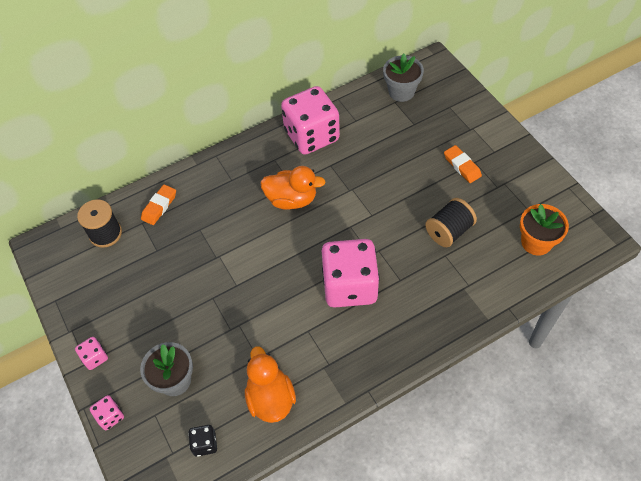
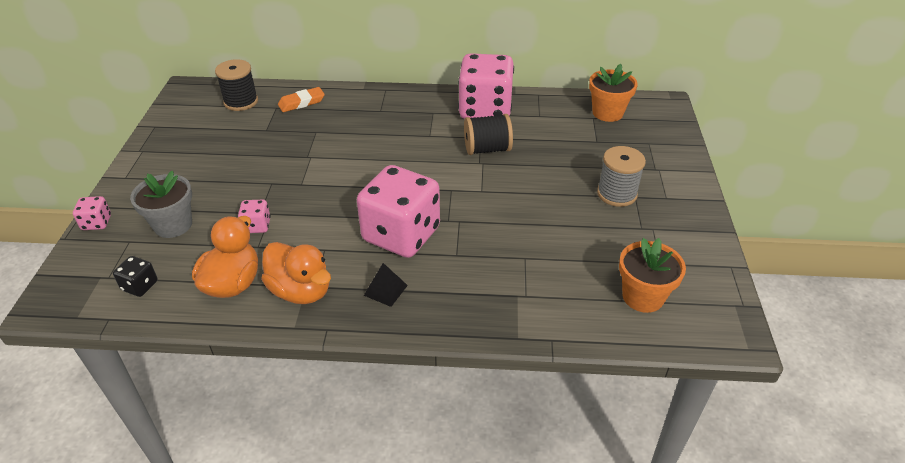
camera: 30 degrees right, 15 degrees down
pink dice [75,337,108,370] -> pink dice moved to [238,200,271,233]
orange duck [260,166,326,210] -> orange duck moved to [261,242,331,304]
grey flower pot [383,54,424,102] -> orange flower pot [589,64,638,122]
black spool [425,198,477,247] -> black spool moved to [464,114,513,155]
orange eraser [444,145,482,183] -> grey spool [597,146,646,207]
none -> black pyramid [364,263,408,307]

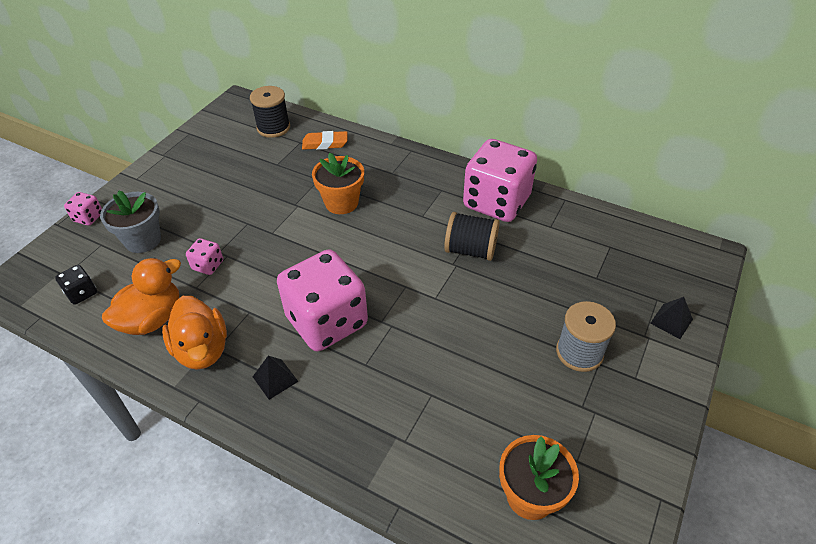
camera: 25 degrees right, 5 degrees up
orange flower pot [589,64,638,122] -> orange flower pot moved to [312,153,364,214]
none -> black pyramid [650,297,693,339]

